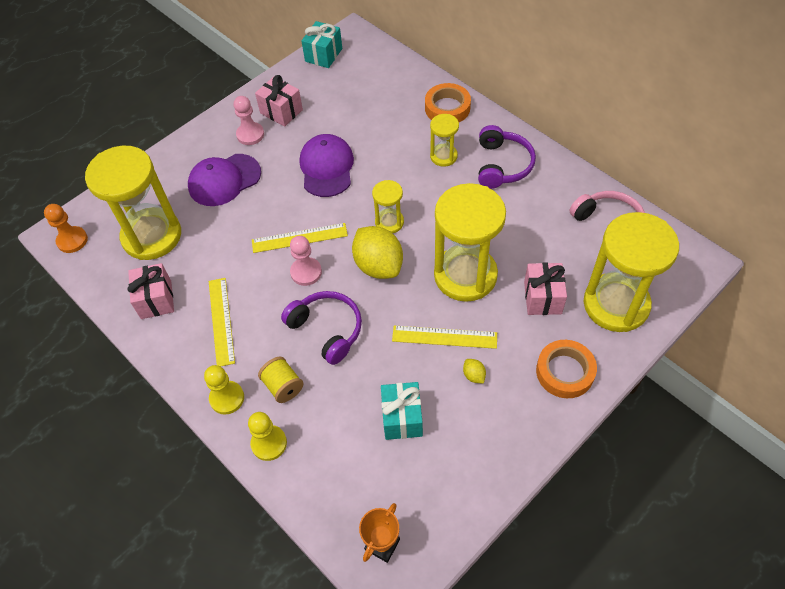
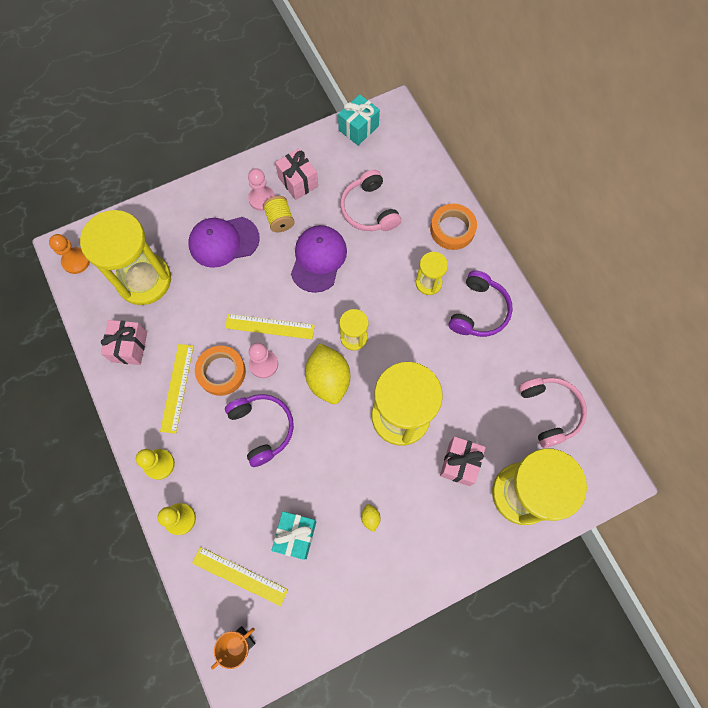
camera: 15 degrees right, 15 degrees up
yellow spool [258,357,304,403] -> yellow spool moved to [263,196,295,232]
yellow ruler [392,325,497,349] -> yellow ruler moved to [192,547,288,606]
orange tape [536,340,597,398] -> orange tape moved to [195,346,246,396]
none -> pink headphones [340,170,401,231]

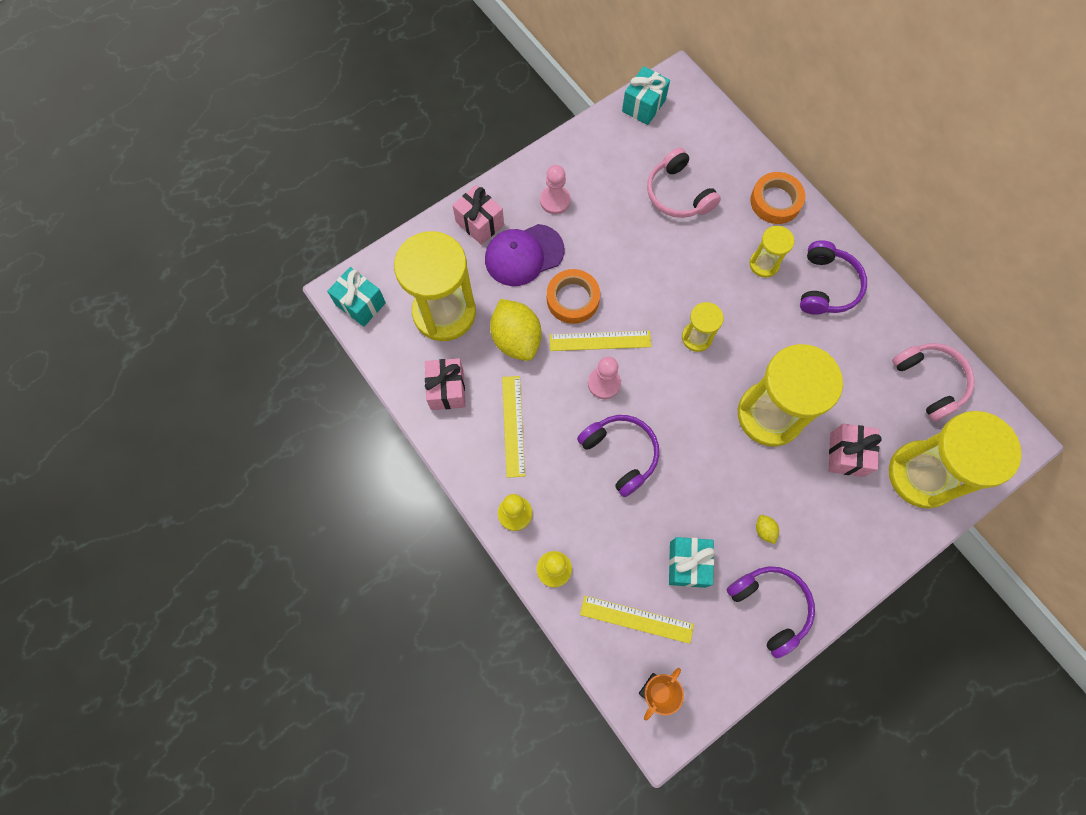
camera: 10 degrees left, 0 degrees up
orange pawn [49,234,90,274] -> turquoise gift [327,267,386,327]
orange tape [195,346,246,396] -> orange tape moved to [547,269,600,324]
yellow spool [263,196,295,232] -> none
pink gift [275,148,318,200] -> pink gift moved to [452,185,504,245]
purple cap [291,225,347,293] -> none
yellow lemon [305,343,350,404] -> yellow lemon moved to [490,299,542,361]
none -> purple headphones [726,566,815,658]

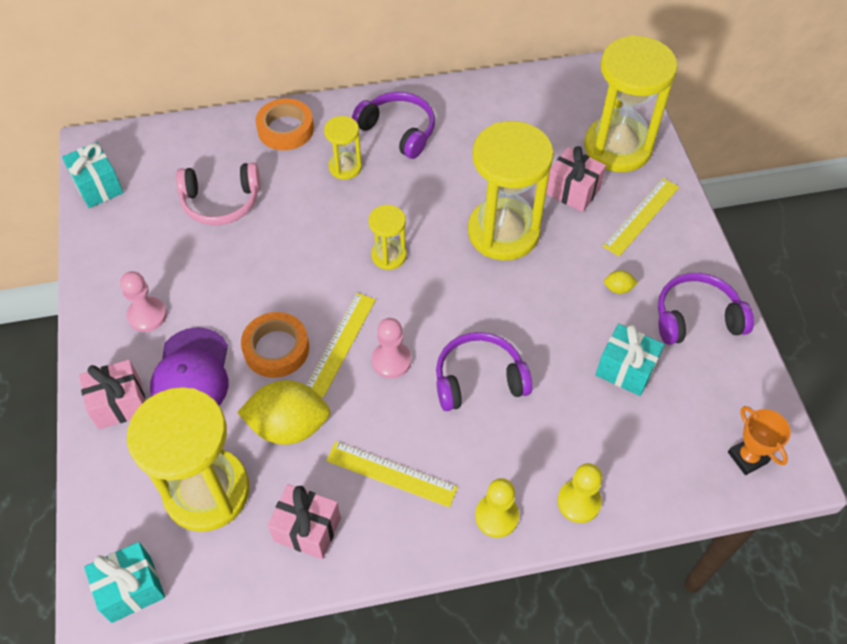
camera: 65 degrees left, 15 degrees down
yellow ruler [580,596,694,644] -> yellow ruler moved to [603,178,679,256]
pink headphones [892,343,975,421] -> none

